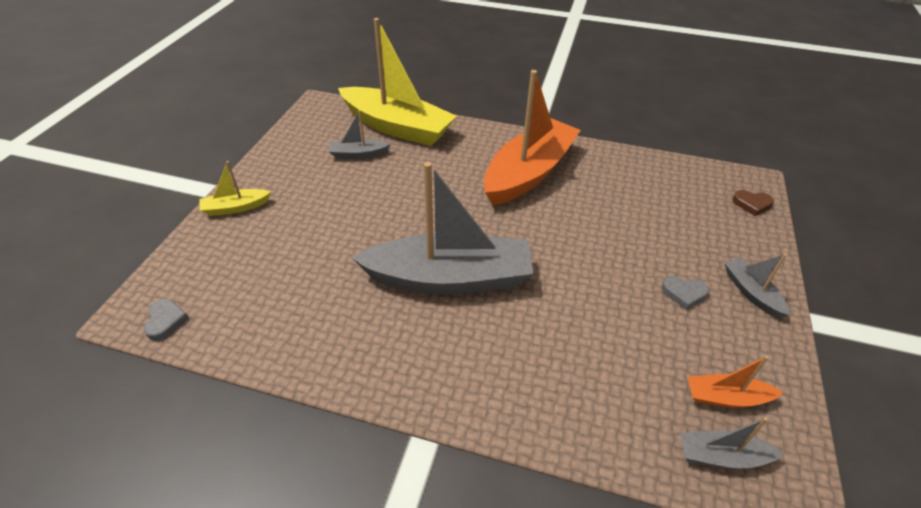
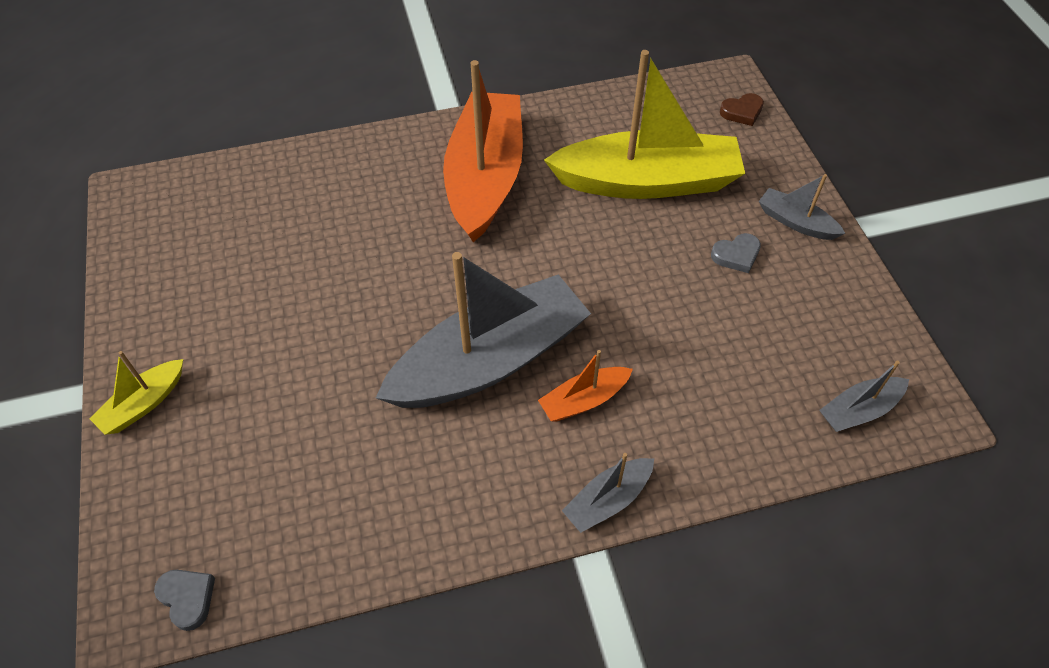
camera: 30 degrees left, 10 degrees up
grey boat [329,110,391,159] -> grey boat moved to [562,453,654,533]
yellow boat [338,18,456,146] -> yellow boat moved to [544,50,745,199]
orange boat [687,356,783,408] -> orange boat moved to [538,350,633,422]

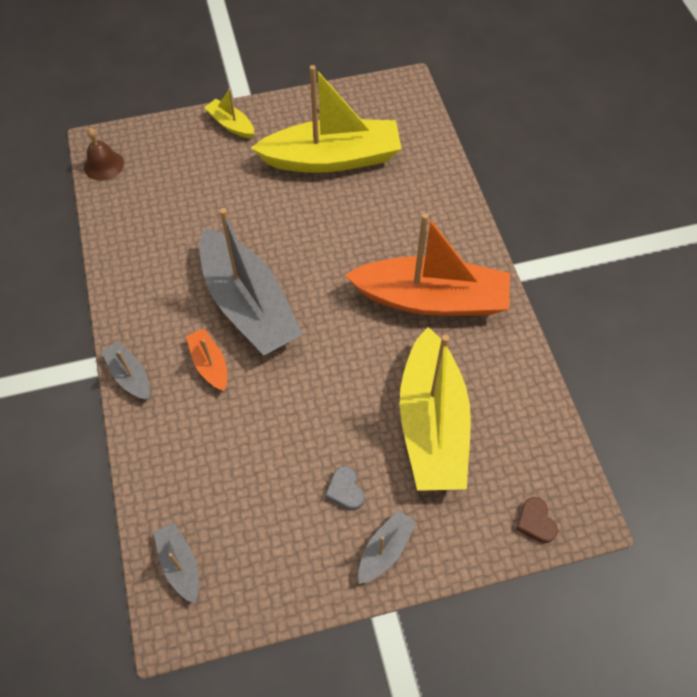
camera: 90 degrees right, 5 degrees up
grey heart [154,570,215,631] -> brown bell [84,128,124,181]
none -> yellow boat [251,65,402,173]

